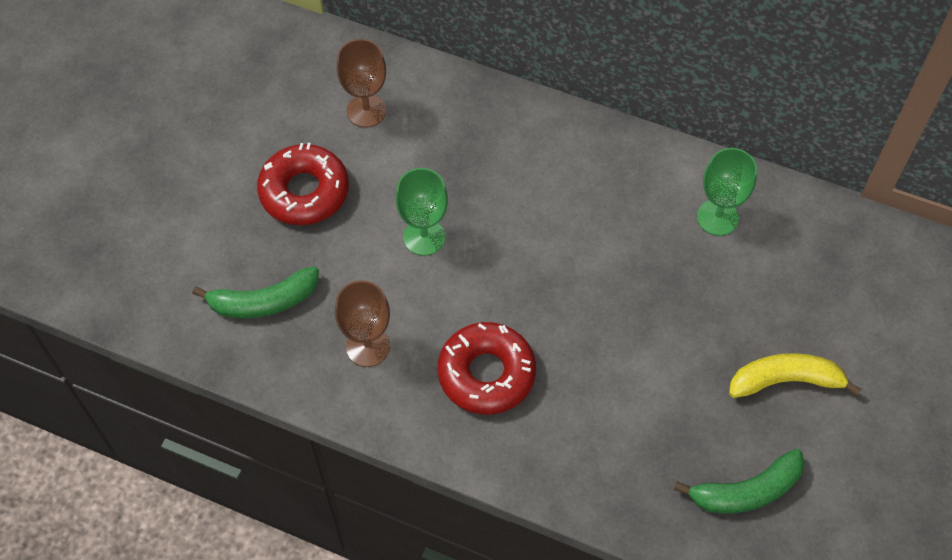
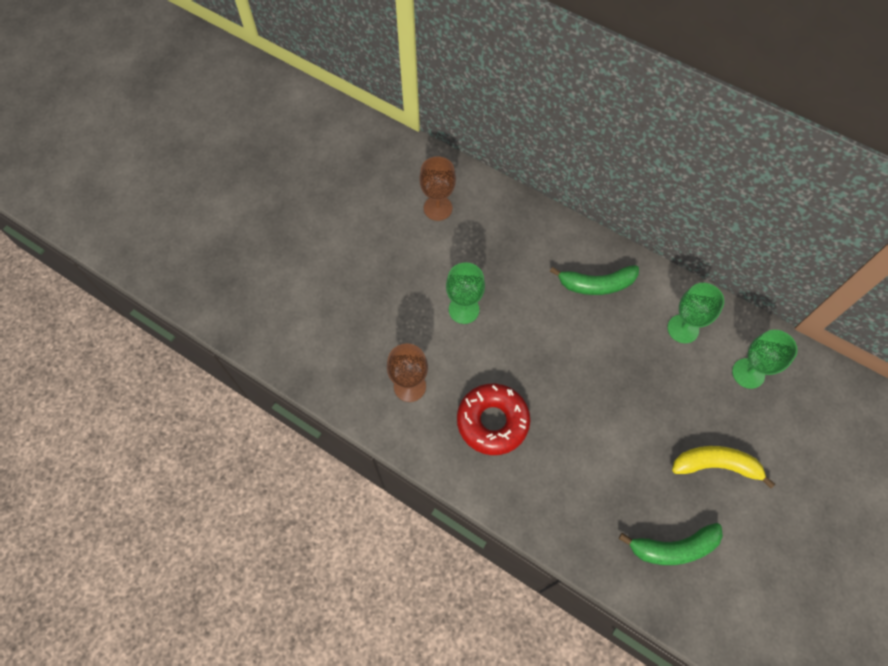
camera: 10 degrees right, 5 degrees up
green banana [192,266,319,318] -> green banana moved to [550,265,639,295]
red donut [257,143,349,225] -> none
none -> green goblet [732,330,798,389]

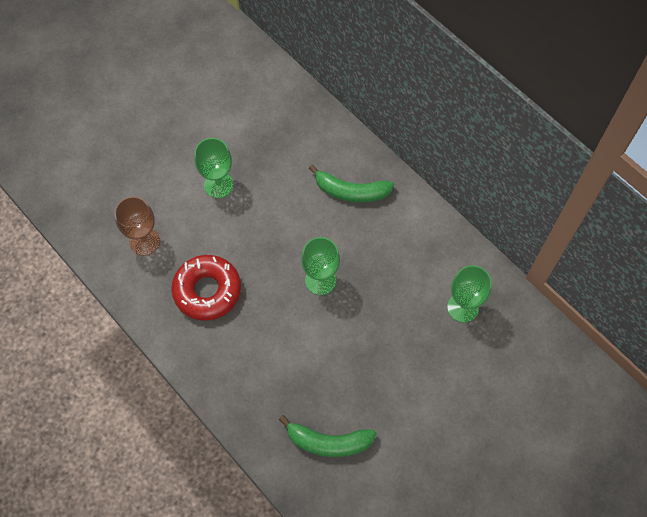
camera: 15 degrees right, 0 degrees up
brown goblet [419,156,456,221] -> none
green goblet [667,283,724,343] -> green goblet moved to [301,237,340,295]
yellow banana [672,446,775,488] -> none

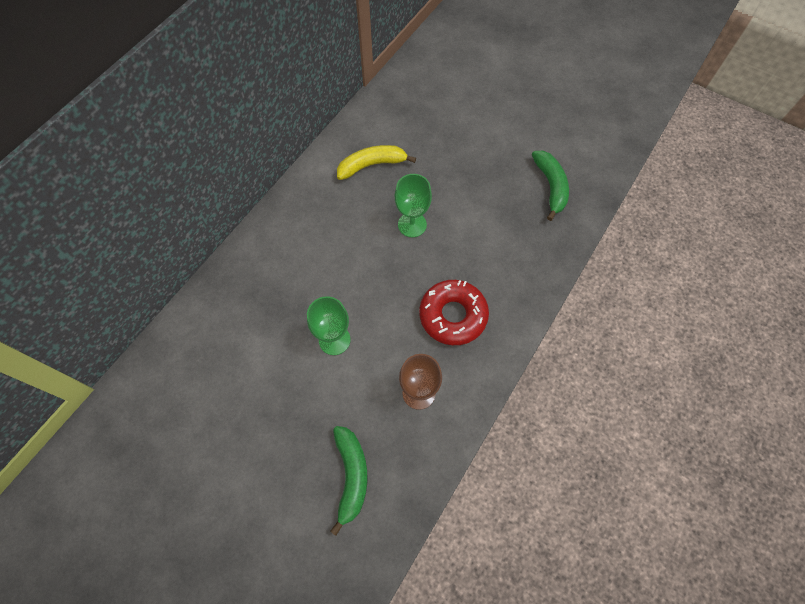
camera: 105 degrees left, 0 degrees up
green banana [309,165,394,202] -> green banana moved to [330,426,367,536]
green goblet [447,265,492,322] -> none
none -> yellow banana [337,145,416,180]

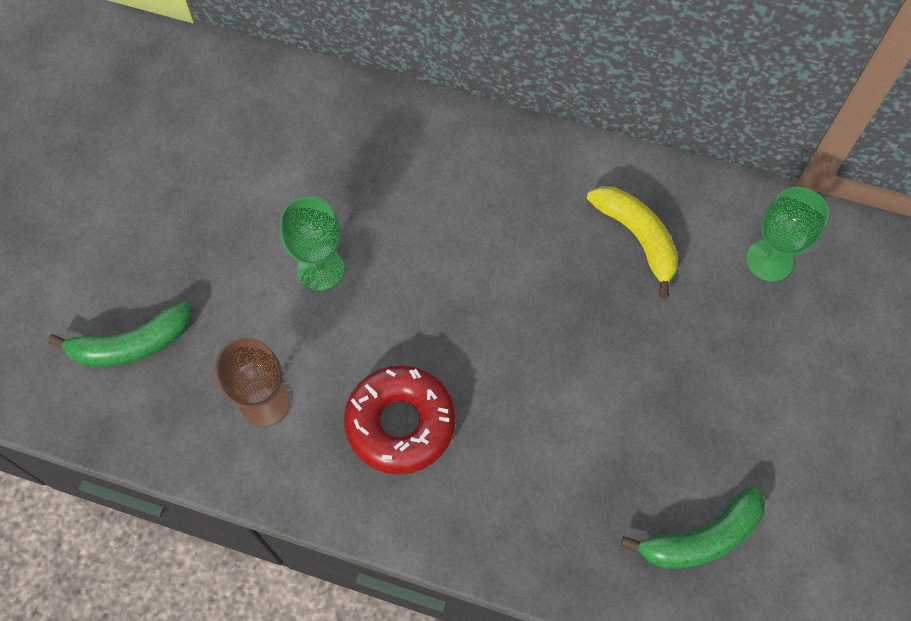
camera: 75 degrees right, 0 degrees up
green goblet [395,174,432,237] -> green goblet moved to [746,187,829,282]

